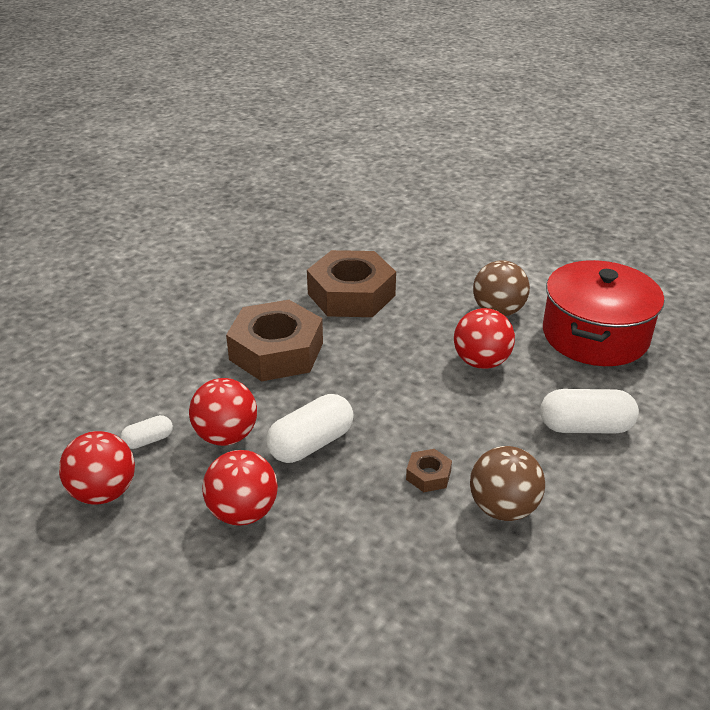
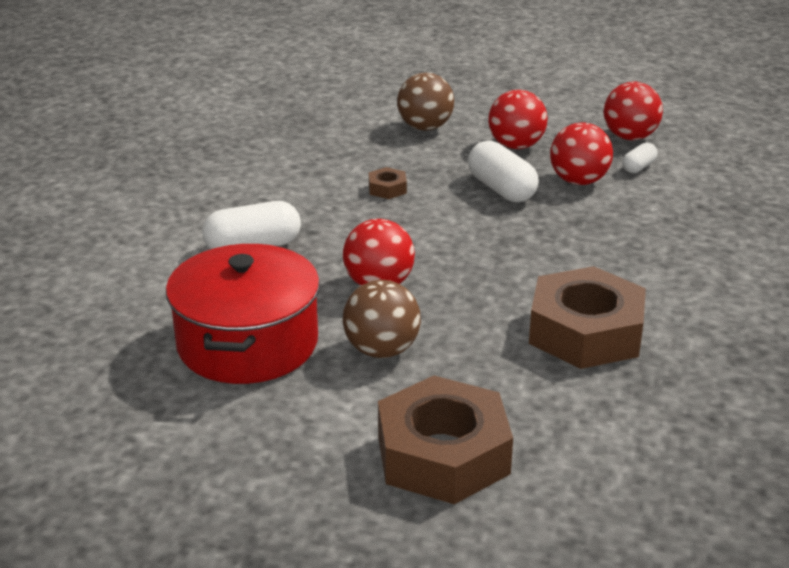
camera: 160 degrees right, 5 degrees down
brown nut [226,300,323,381] -> brown nut moved to [378,376,513,504]
white capsule [266,394,353,463] -> white capsule turned 60 degrees counterclockwise [468,141,539,202]
brown ball [470,446,545,521] -> brown ball moved to [397,73,454,131]

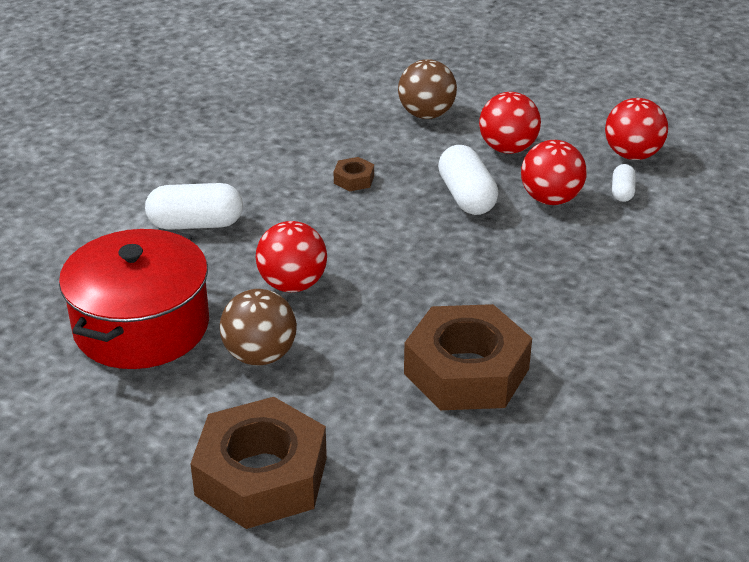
camera: 15 degrees right, 5 degrees up
white capsule [622,143,658,173] -> white capsule turned 45 degrees counterclockwise [612,164,636,202]

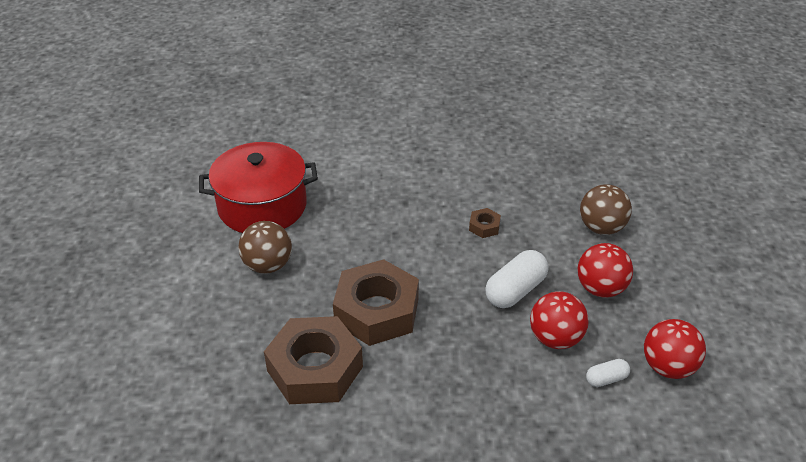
camera: 60 degrees right, 5 degrees up
white capsule [145,183,243,230] -> none
brown nut [190,397,327,529] -> brown nut moved to [333,259,419,346]
red ball [256,221,327,292] -> none

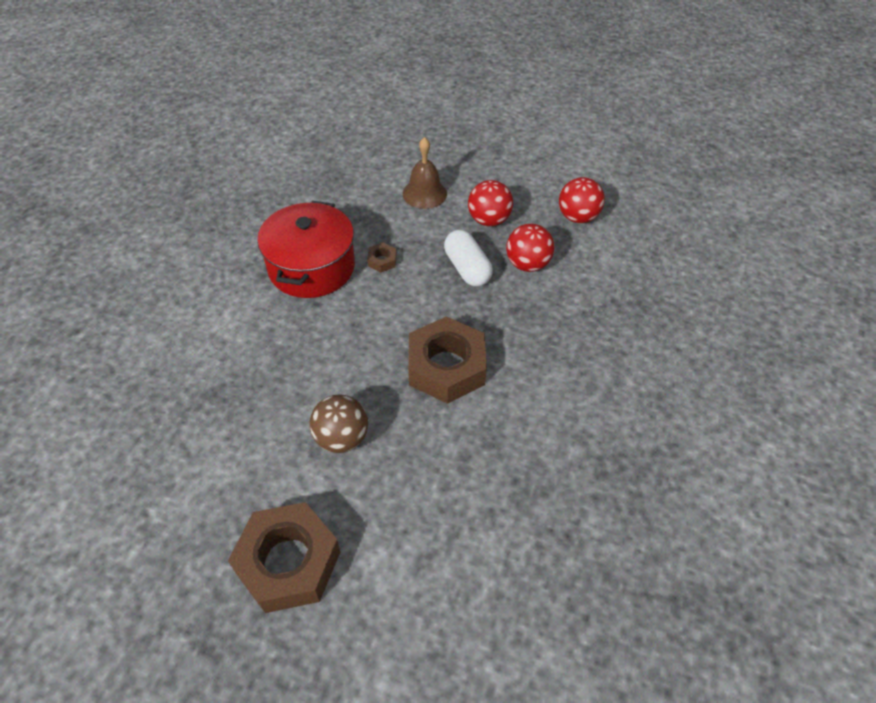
camera: 70 degrees left, 10 degrees up
red pot [199,142,318,233] -> red pot moved to [257,201,355,298]
brown nut [264,316,363,404] -> brown nut moved to [228,502,340,613]
brown ball [580,184,632,235] -> brown bell [403,137,447,209]
white capsule [586,359,630,387] -> none

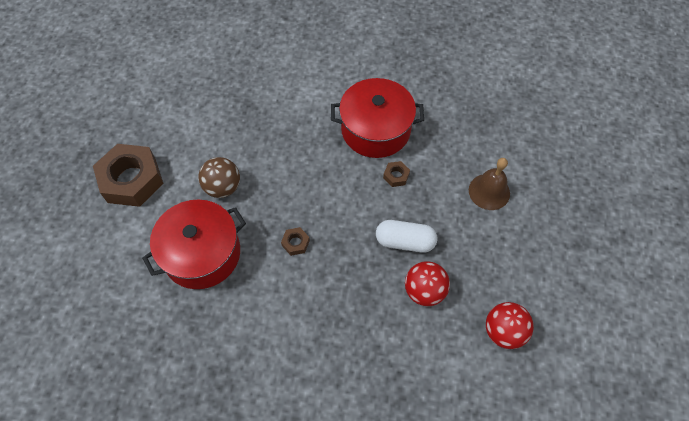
camera: 80 degrees right, 10 degrees up
brown nut [408,317,487,404] -> brown nut [281,227,310,256], size x0.41
white capsule [444,230,493,286] -> white capsule turned 45 degrees clockwise [376,220,437,253]
red ball [468,180,513,226] -> none
none -> red pot [142,200,246,289]

